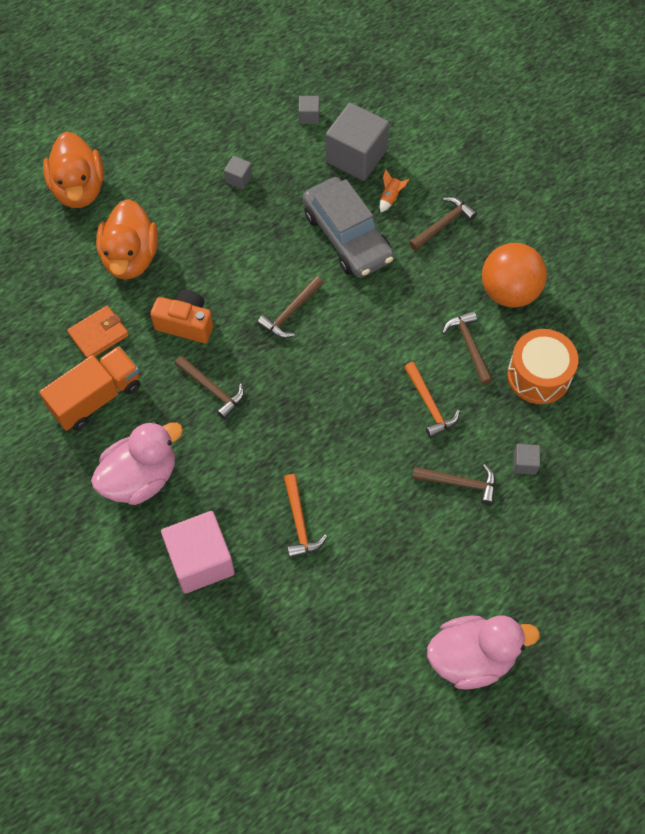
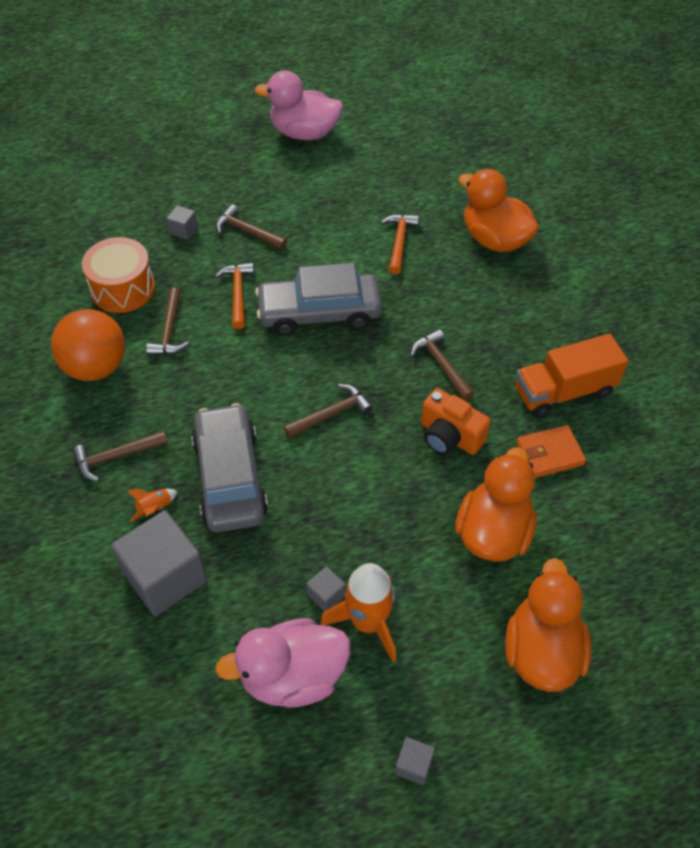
camera: 160 degrees left, 10 degrees down
pink duck [91,421,183,505] -> pink duck moved to [215,618,350,707]
pink cube [161,511,235,594] -> orange duck [459,169,539,252]
grey cube [299,96,319,124] -> grey cube moved to [395,737,435,785]
none -> grey car [255,263,382,336]
none -> orange rocket [320,563,396,663]

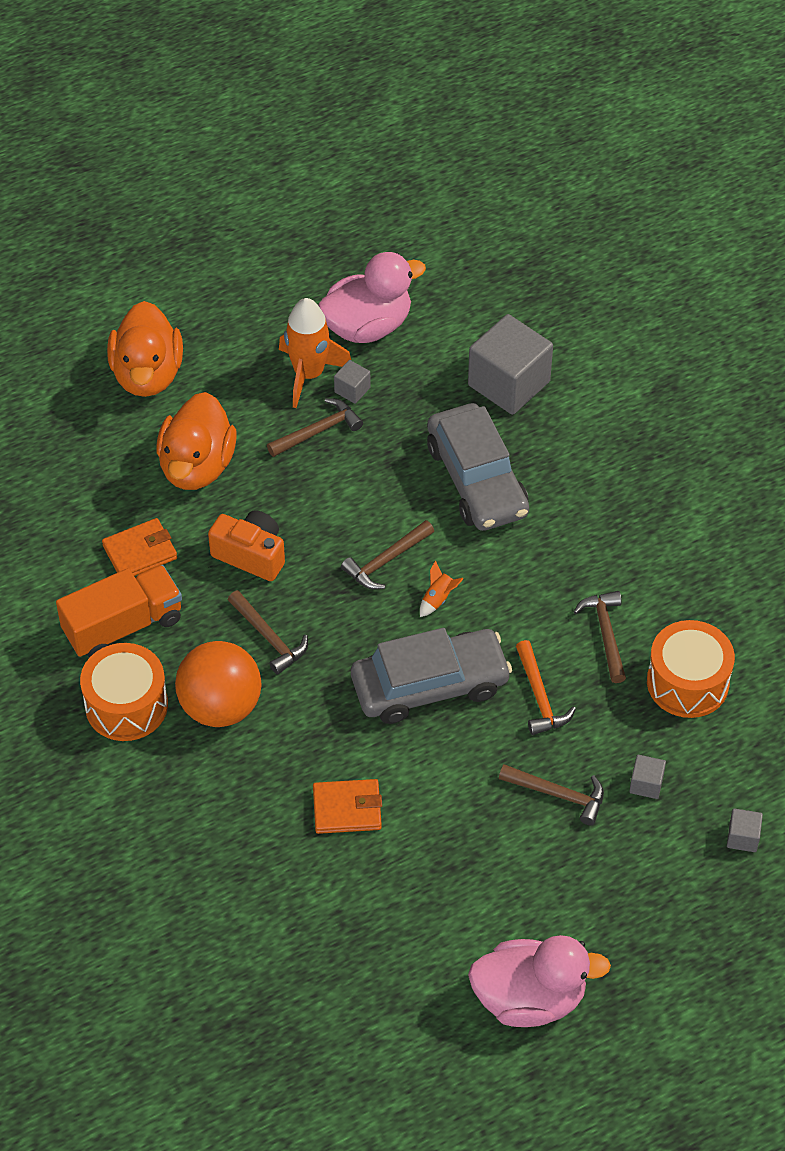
camera: 170 degrees right, 0 degrees up
orange ball [51,309,125,381] -> orange ball moved to [175,641,262,727]
brown hammer [72,431,168,482] -> brown hammer moved to [267,398,363,457]
orange rocket [127,488,178,522] -> orange rocket moved to [420,560,464,617]
orange hammer [381,214,419,275] -> orange wallet [313,779,382,834]
grey cube [395,737,435,785] -> grey cube moved to [727,808,763,852]
orange duck [459,169,539,252] -> none
none -> orange drum [80,643,168,741]

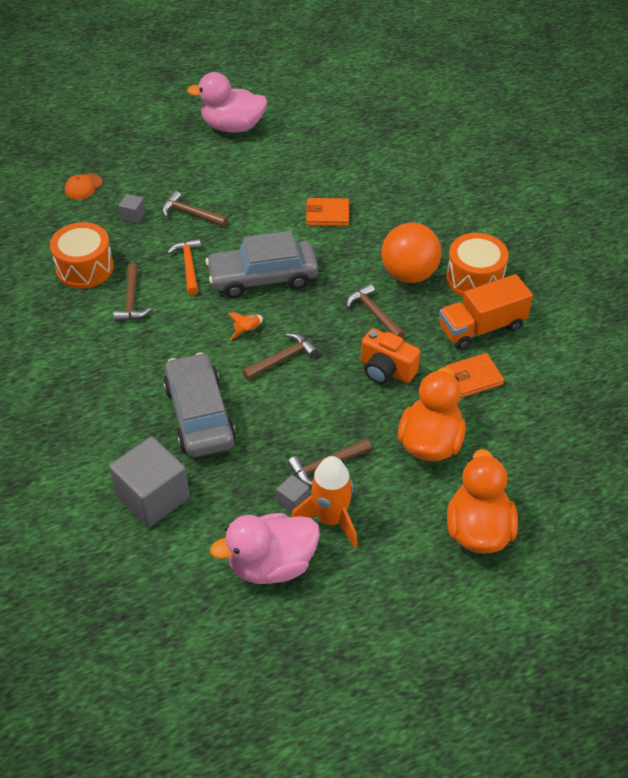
camera: 175 degrees left, 5 degrees down
grey cube [727,808,763,852] -> orange cap [65,173,103,200]

